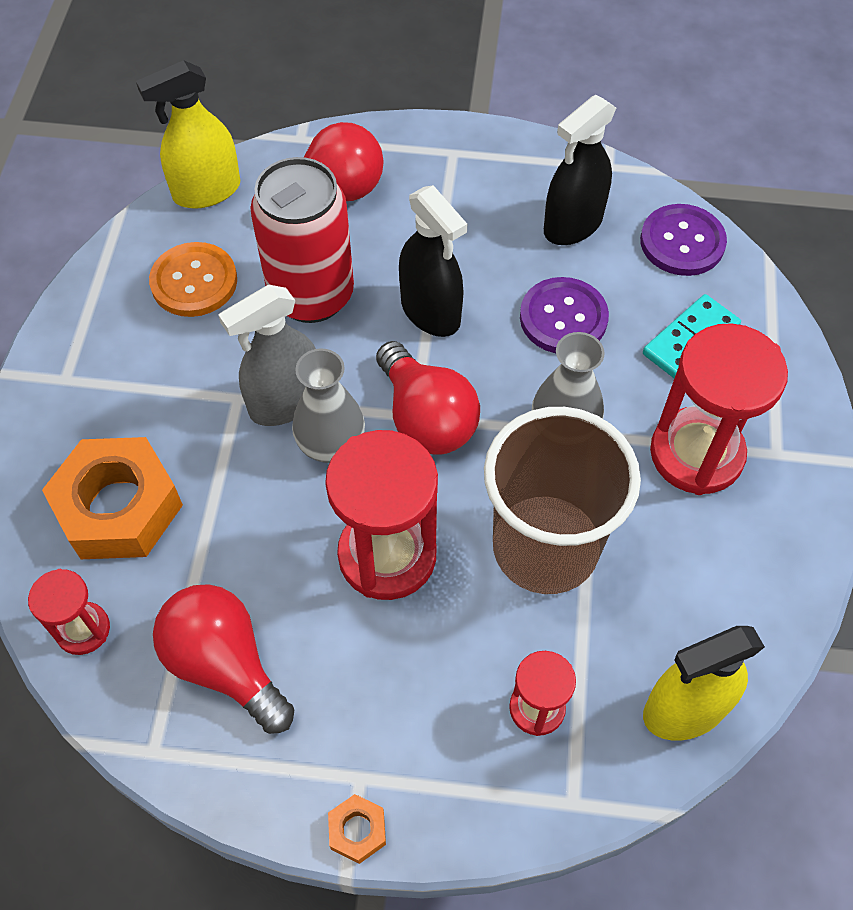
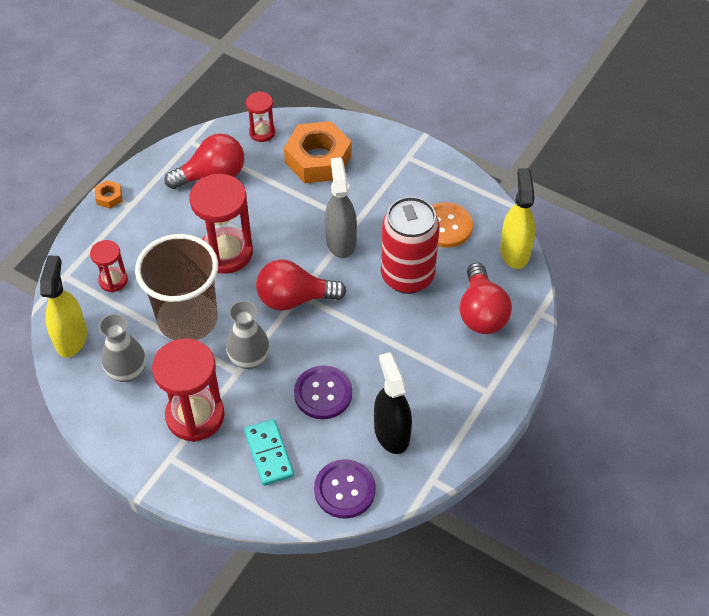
camera: 115 degrees right, 5 degrees down
grey vase [292,349,365,463] -> grey vase moved to [99,314,146,382]
black spray bottle [399,185,467,337] -> none

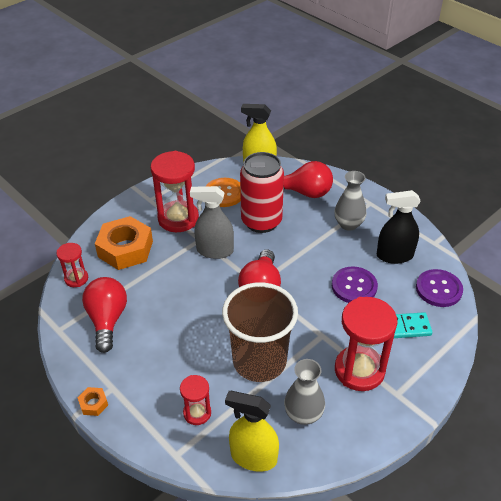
camera: 75 degrees left, 10 degrees down
red hourglass [189,174,253,274] -> red hourglass moved to [151,151,199,232]
grey vase [226,300,270,369] -> grey vase moved to [334,171,366,231]

